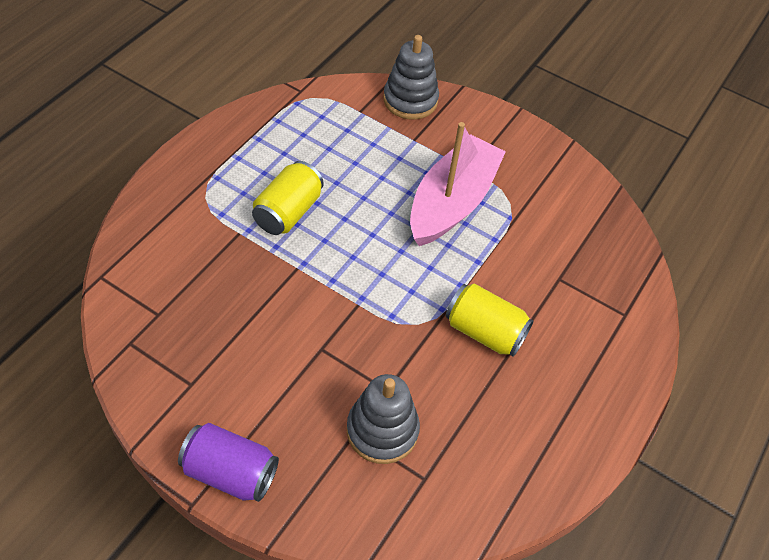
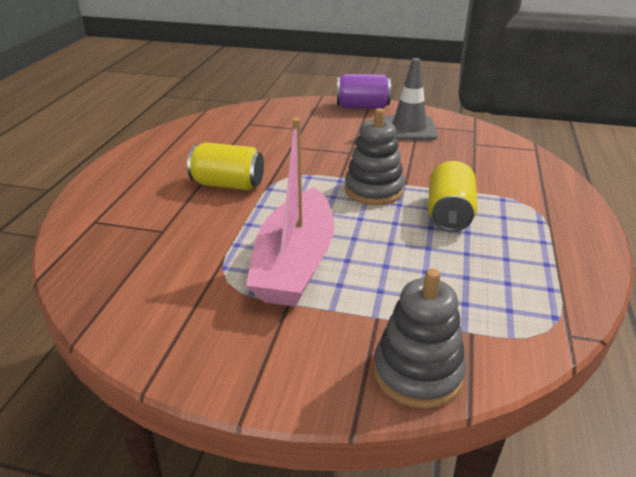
camera: 165 degrees right, 20 degrees down
grey stacking toy [347,374,420,464] -> grey stacking toy moved to [345,108,405,205]
none -> grey traffic cone [383,58,438,140]

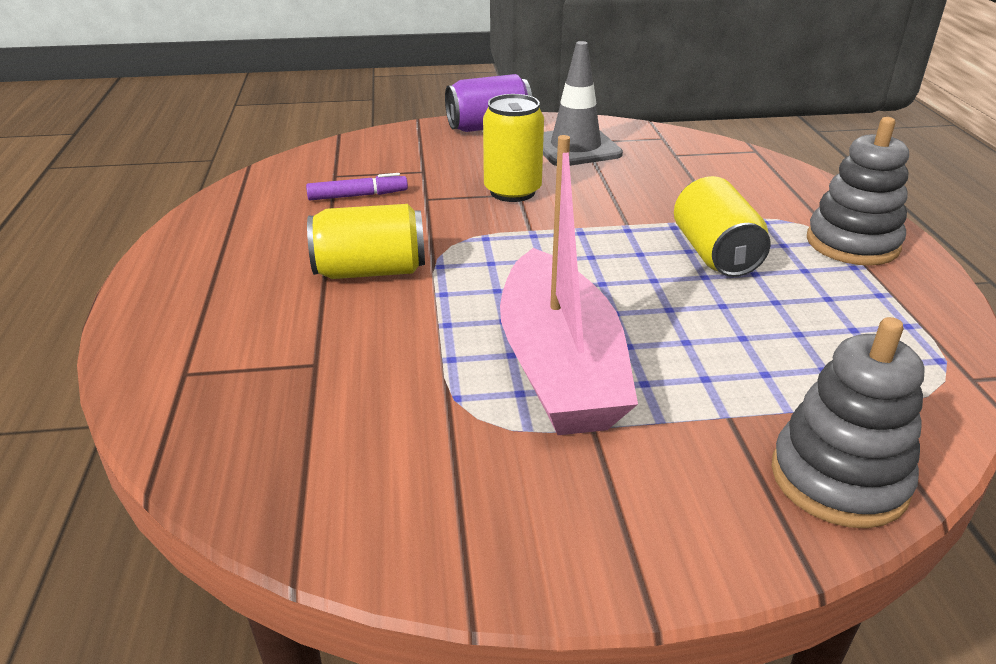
camera: 20 degrees left, 0 degrees up
grey stacking toy [345,108,405,205] -> grey stacking toy moved to [807,117,909,266]
none -> purple marker [306,173,408,200]
none -> yellow can [483,94,544,202]

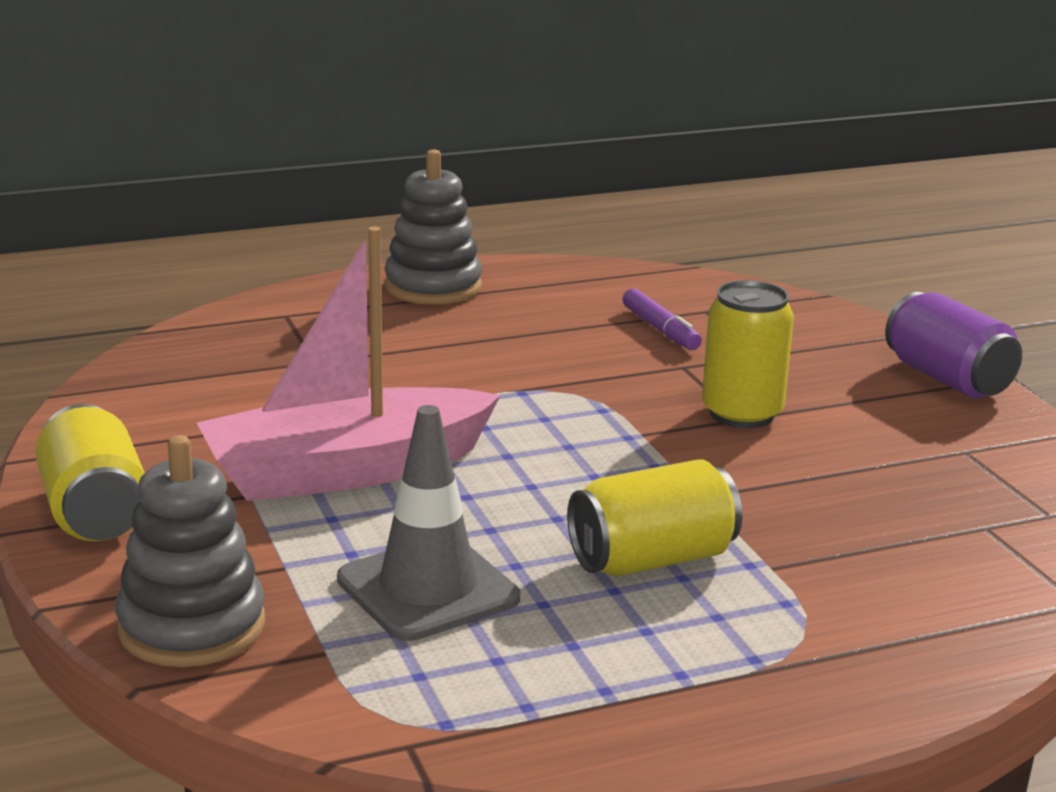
camera: 75 degrees right, 10 degrees down
yellow can [307,204,425,279] -> yellow can moved to [35,404,145,541]
grey traffic cone [543,41,623,166] -> grey traffic cone moved to [337,405,520,641]
grey stacking toy [807,117,909,266] -> grey stacking toy moved to [384,149,482,305]

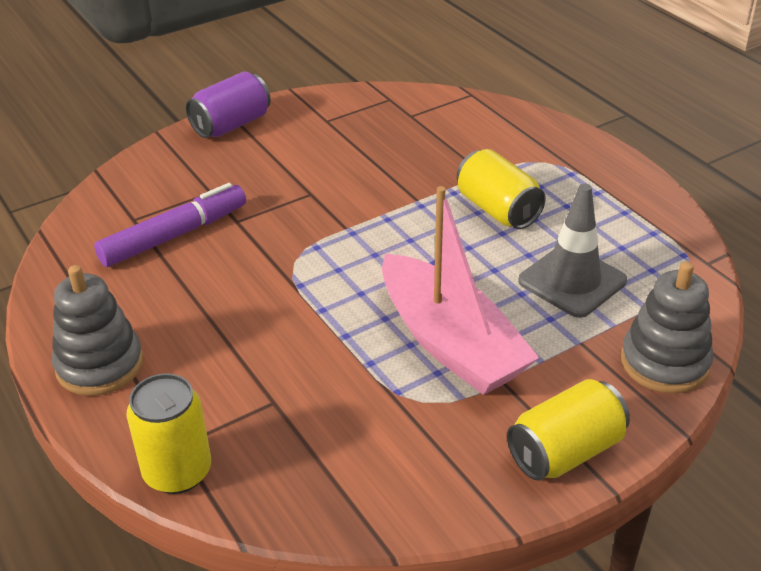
camera: 100 degrees left, 15 degrees up
purple marker [623,288,702,350] -> purple marker [94,183,246,267], size x1.73
yellow can [702,280,794,428] -> yellow can moved to [126,373,211,494]

